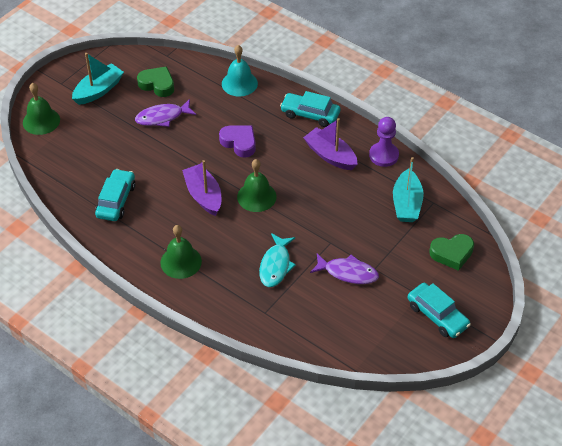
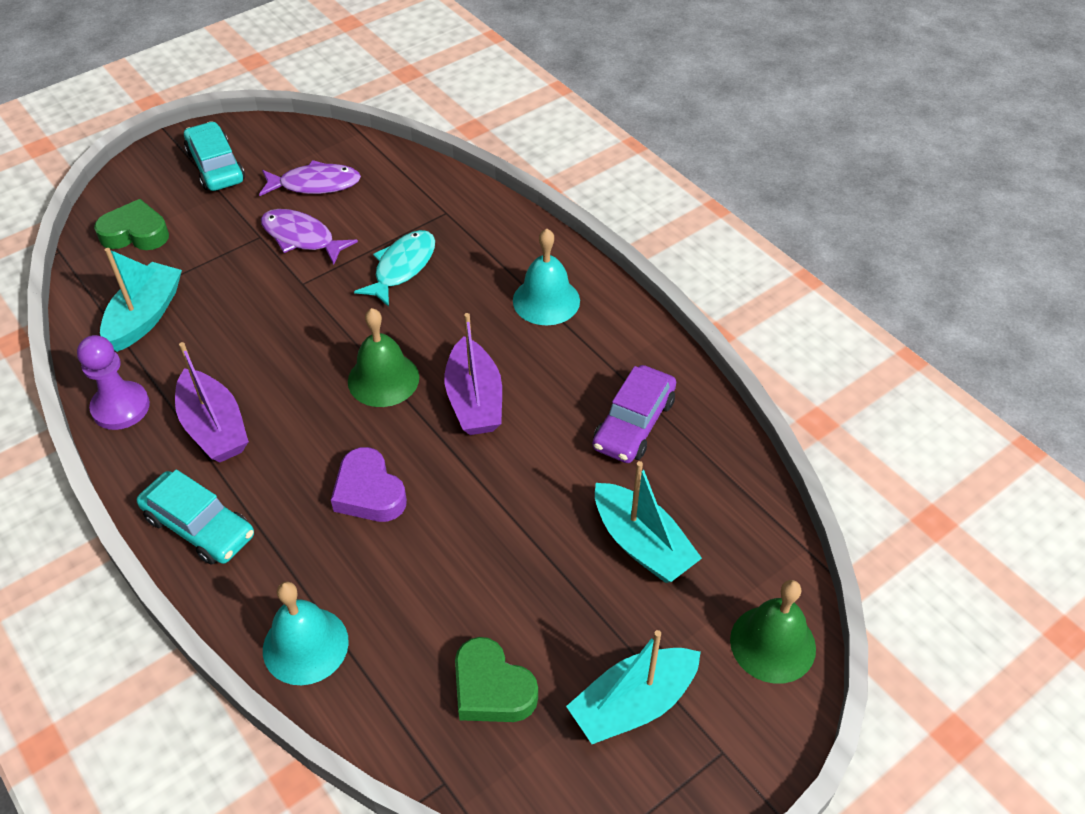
camera: 165 degrees left, 0 degrees up
turquoise car [95,169,135,221] -> purple car [593,365,676,463]
purple fish [135,99,196,127] -> purple fish moved to [259,160,361,196]
green bell [160,225,202,279] -> turquoise bell [513,228,580,325]
none -> turquoise boat [595,461,702,583]

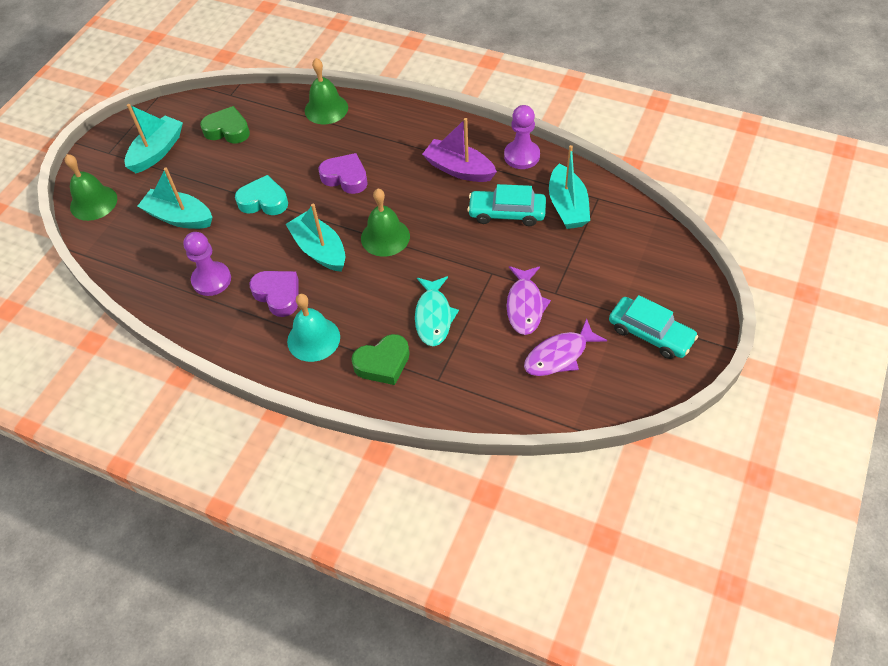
camera: 155 degrees right, 5 degrees up
green heart [94,199,169,250] -> green heart moved to [351,334,410,385]
turquoise car [137,469,254,565] -> turquoise car moved to [467,184,546,226]
purple fish [261,209,358,265] -> purple fish turned 90 degrees clockwise [507,266,551,335]
turquoise bell [263,582,349,685] -> green bell [305,58,348,124]
purple boat [444,313,502,435] -> turquoise boat [286,204,345,272]
purple car [593,365,676,463] -> purple pawn [183,232,231,296]
none -> turquoise heart [235,175,288,215]
none -> purple heart [249,271,299,317]

